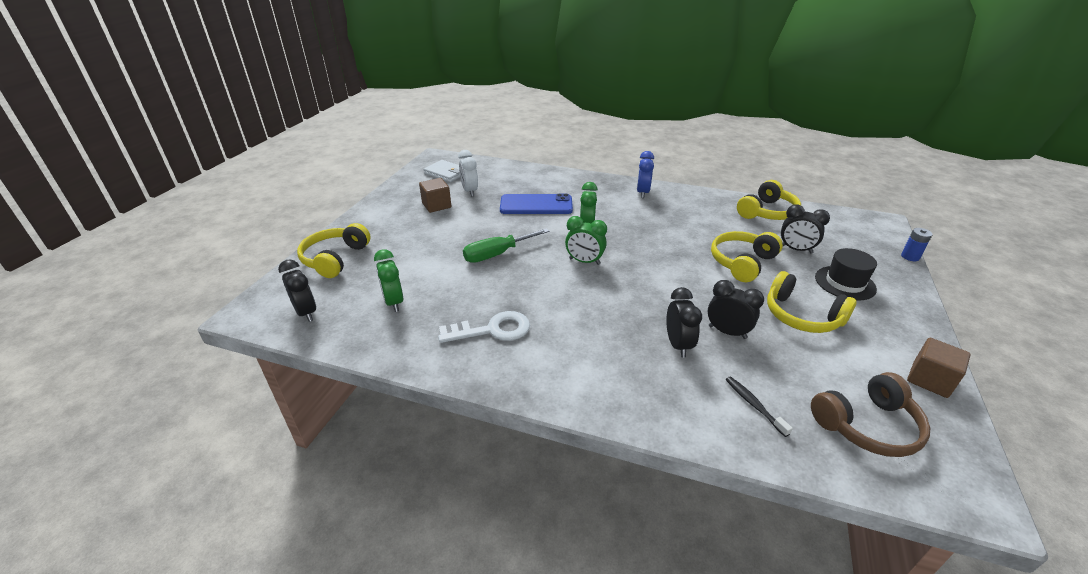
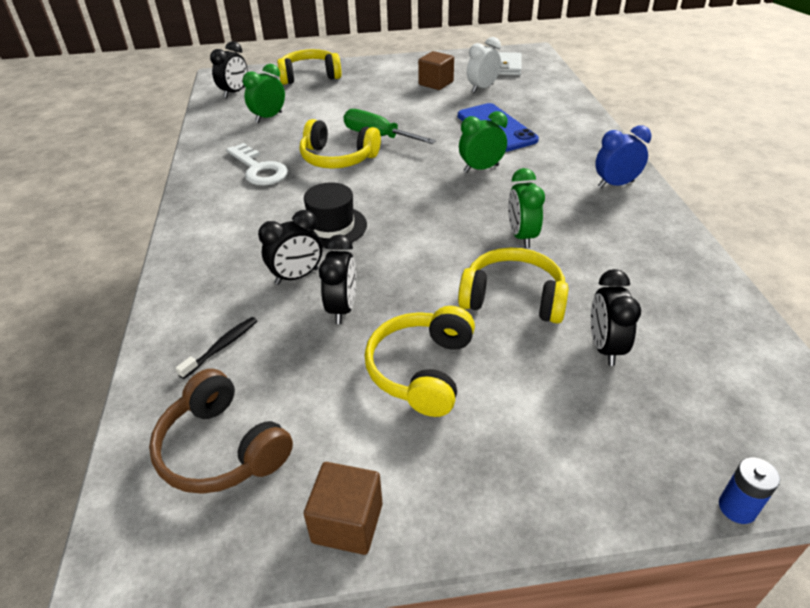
camera: 65 degrees right, 5 degrees up
green clock [565,216,607,265] -> green clock moved to [508,168,545,248]
yellow headphones [737,180,801,220] -> yellow headphones moved to [300,119,381,169]
black hat [815,248,877,301] -> black hat moved to [304,182,367,248]

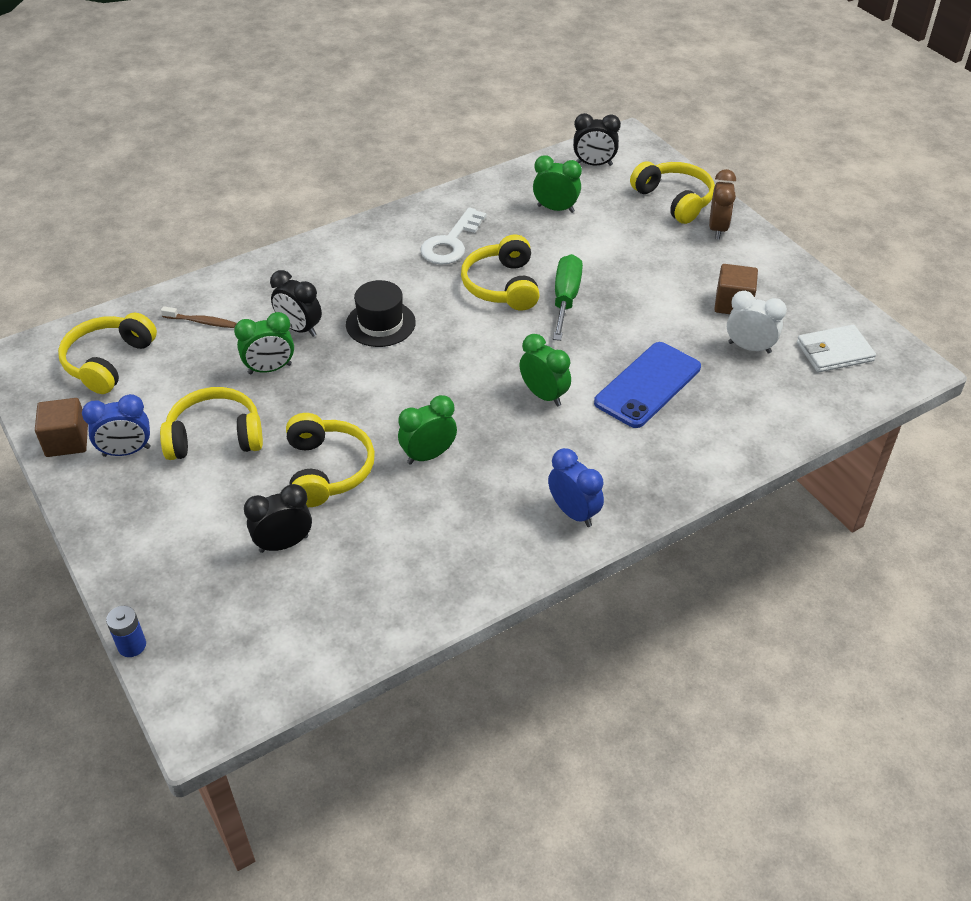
camera: 65 degrees right, 5 degrees up
brown headphones [149,369,293,494] -> yellow headphones [58,313,157,394]
black toothbrush [176,317,257,379] -> brown toothbrush [161,306,237,328]
black clock [319,234,356,324] -> green clock [234,312,294,374]
none -> blue clock [82,394,150,457]
none -> brown clock [709,169,736,239]

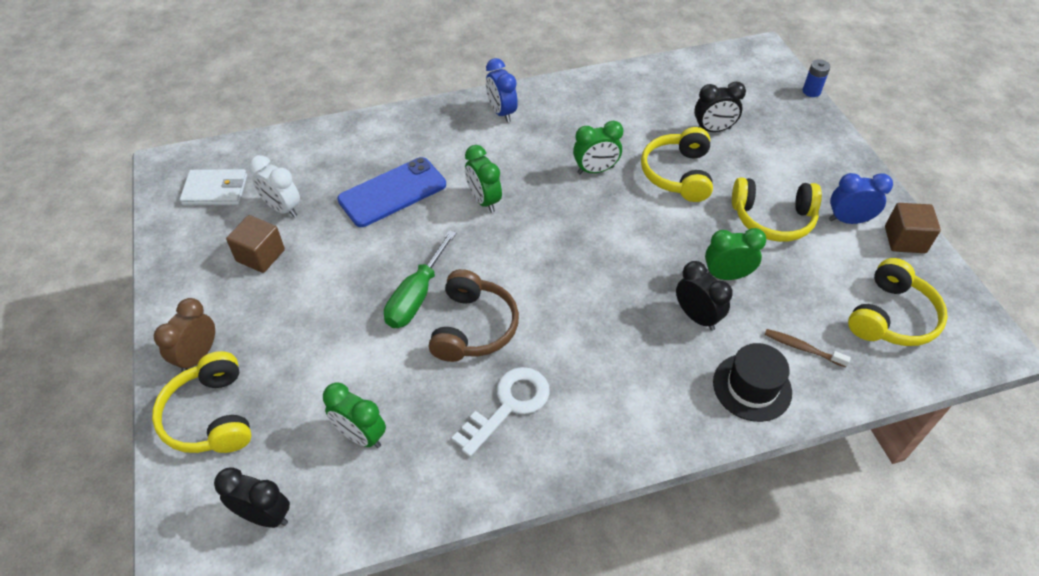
camera: 165 degrees left, 5 degrees up
black hat [346,280,416,347] -> black hat moved to [713,343,792,422]
yellow headphones [461,235,540,311] -> brown headphones [429,269,519,362]

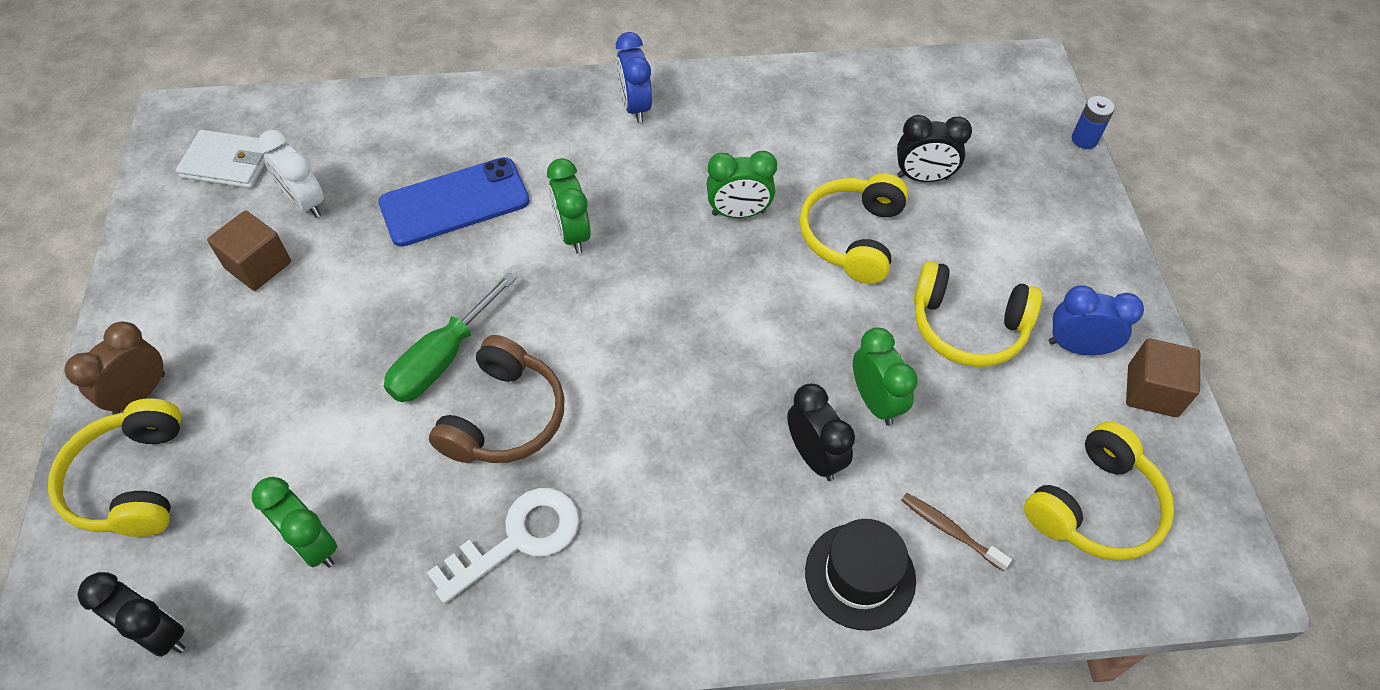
camera: 10 degrees right, 5 degrees up
green clock [705,228,767,280] -> green clock turned 60 degrees clockwise [853,327,918,426]

